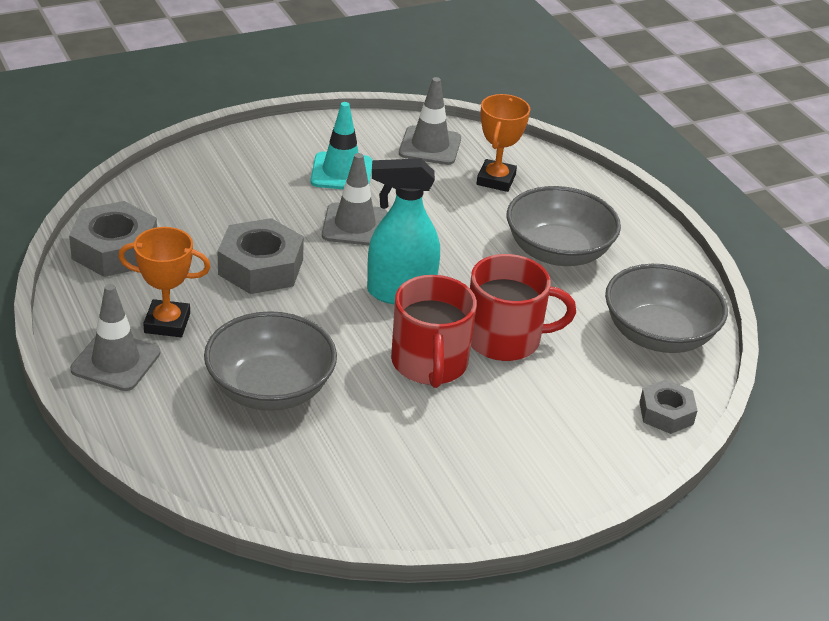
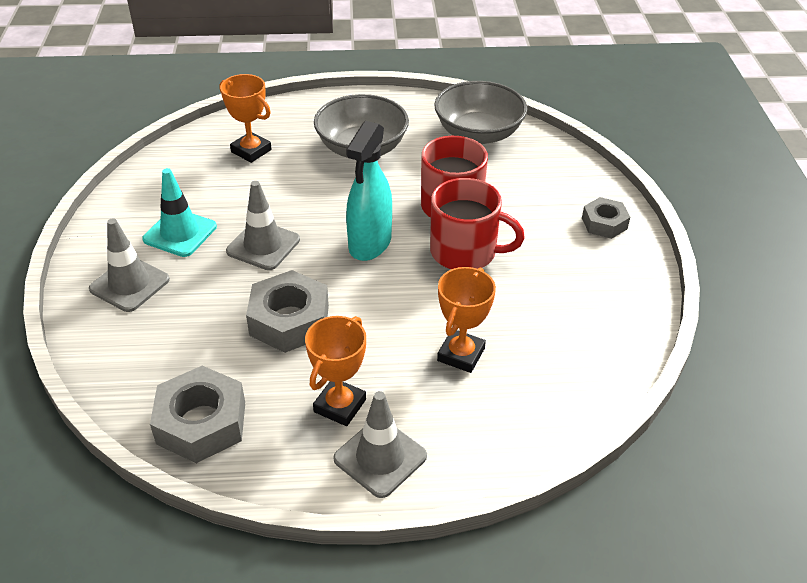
camera: 65 degrees left, 5 degrees up
grey bowl [204,311,337,411] -> orange trophy [437,267,496,373]
grey traffic cone [399,77,461,165] -> grey traffic cone moved to [89,218,170,312]
grey nut [639,379,698,434] -> grey nut moved to [582,197,630,239]

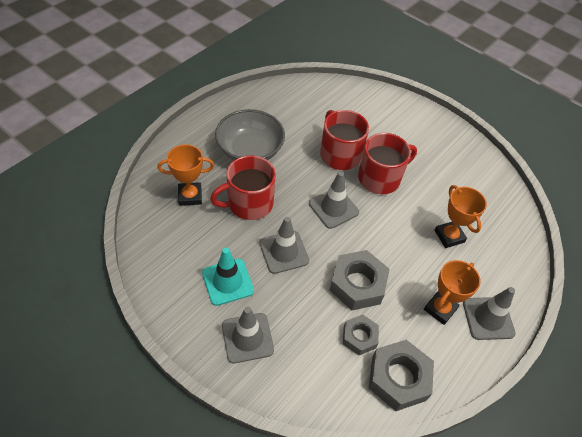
camera: 50 degrees left, 10 degrees up
orange trophy [305,316,366,426] -> orange trophy turned 60 degrees clockwise [424,260,481,325]
turquoise spray bottle [346,121,392,261] -> grey traffic cone [309,171,359,229]
grey bowl [434,81,527,144] -> none
grey nut [582,197,630,239] -> grey nut moved to [343,314,379,355]
none -> red mug [210,155,276,220]

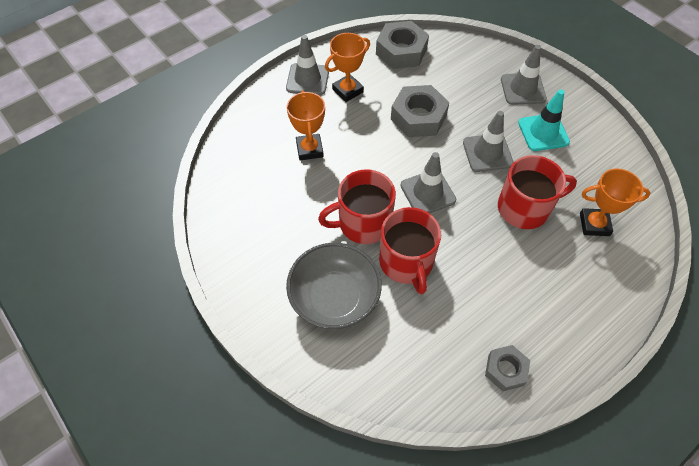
camera: 165 degrees left, 5 degrees up
grey bowl [215,109,285,161] -> grey bowl moved to [286,243,382,329]
grey nut [343,314,379,355] -> grey nut moved to [485,345,530,392]

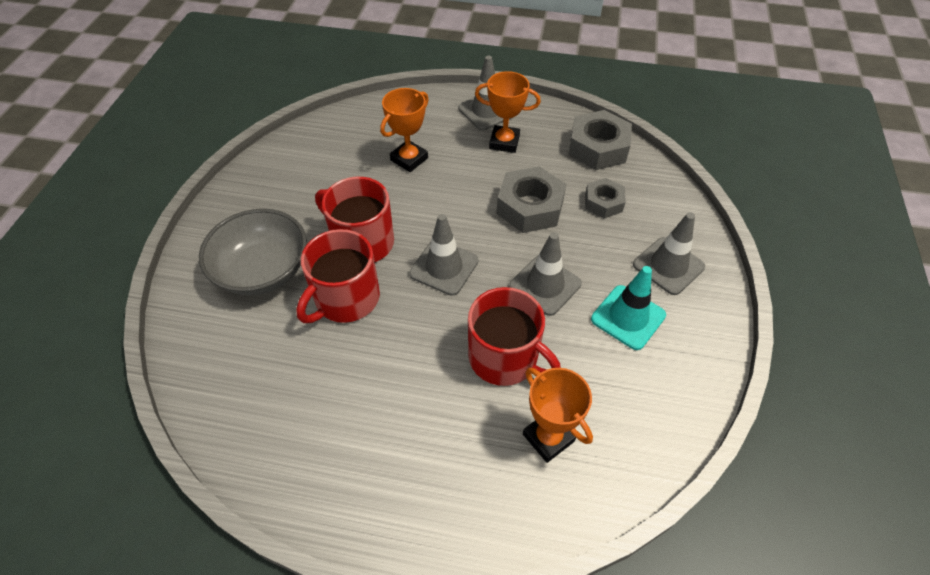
camera: 50 degrees right, 5 degrees down
grey nut [485,345,530,392] -> grey nut moved to [585,178,626,218]

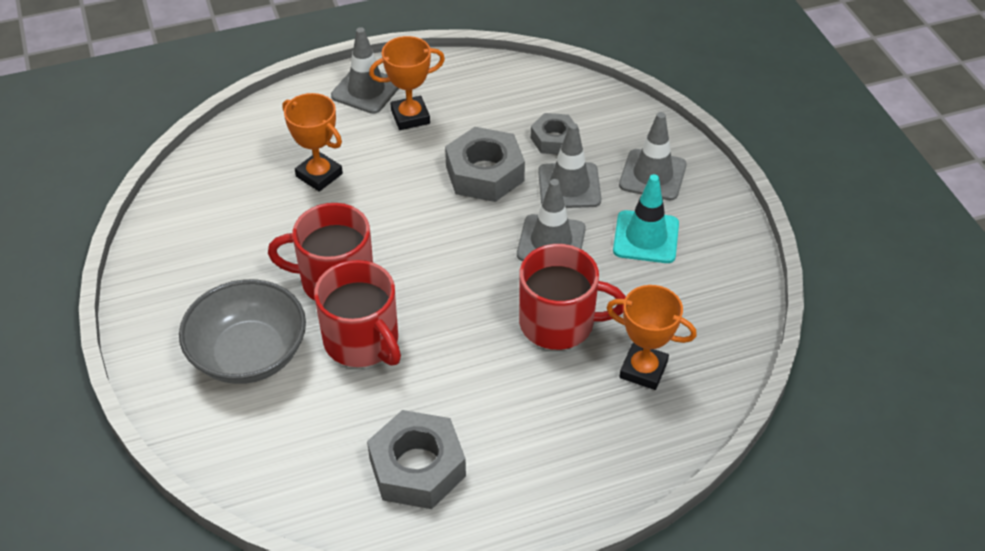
camera: 30 degrees left, 5 degrees down
red mug [296,229,380,323] -> red mug turned 45 degrees counterclockwise [314,260,401,367]
orange trophy [380,88,429,172] -> orange trophy turned 60 degrees counterclockwise [283,93,343,192]
grey traffic cone [409,214,478,296] -> grey traffic cone moved to [538,123,601,208]
grey nut [569,110,632,170] -> grey nut moved to [367,410,466,509]

